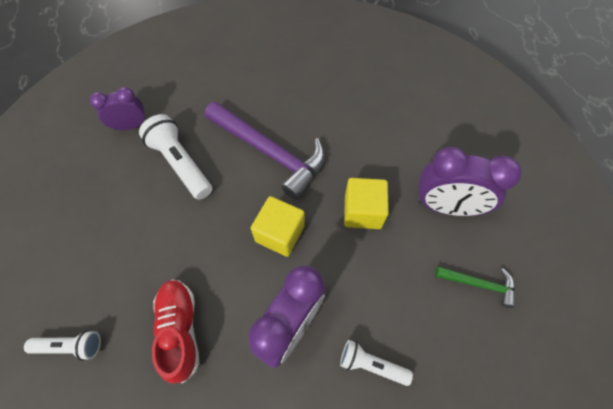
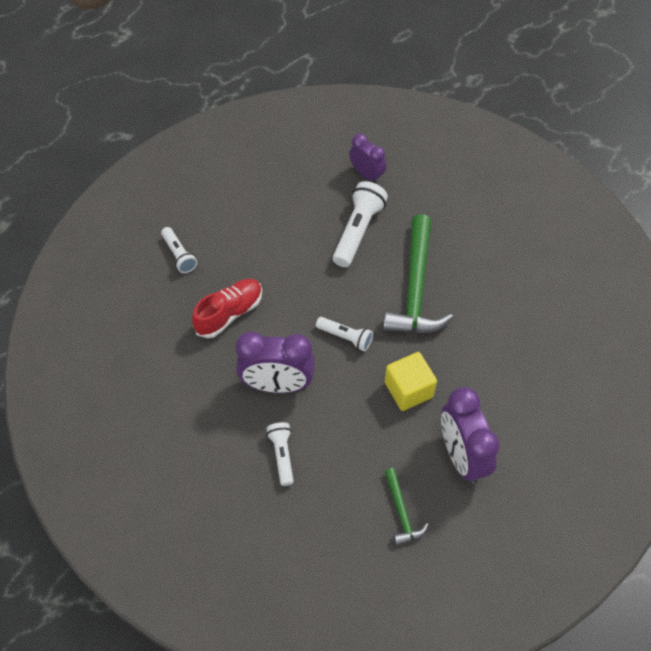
camera: 60 degrees right, 5 degrees down
purple hammer [205,102,325,199] -> green hammer [383,214,453,333]
yellow cube [251,196,305,257] -> white flashlight [316,317,373,352]

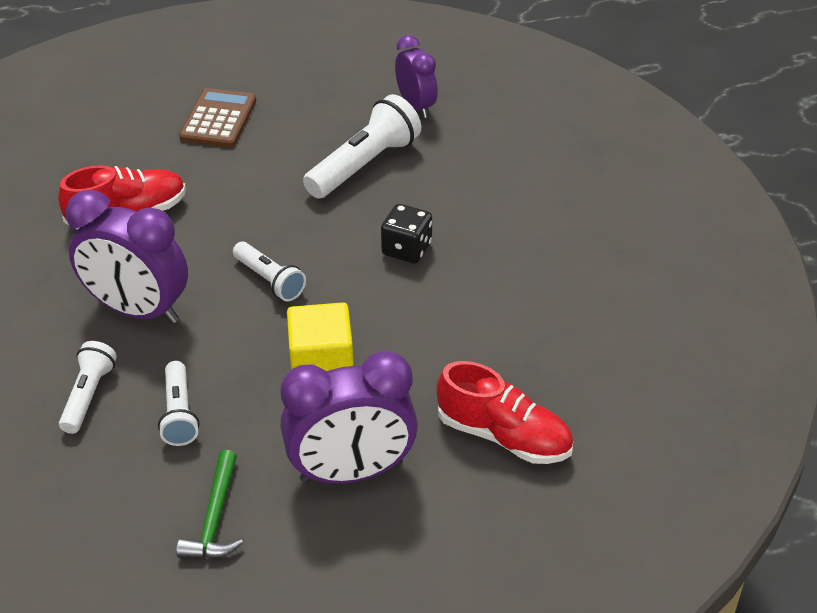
camera: 20 degrees right, 15 degrees down
white flashlight [161,227,197,273] -> white flashlight moved to [158,361,199,446]
green hammer [383,214,453,333] -> black dice [381,204,432,263]
purple clock [441,387,500,484] -> purple clock turned 105 degrees counterclockwise [281,351,418,484]
none -> brown calculator [179,88,256,147]
none -> red shoe [436,361,573,464]

